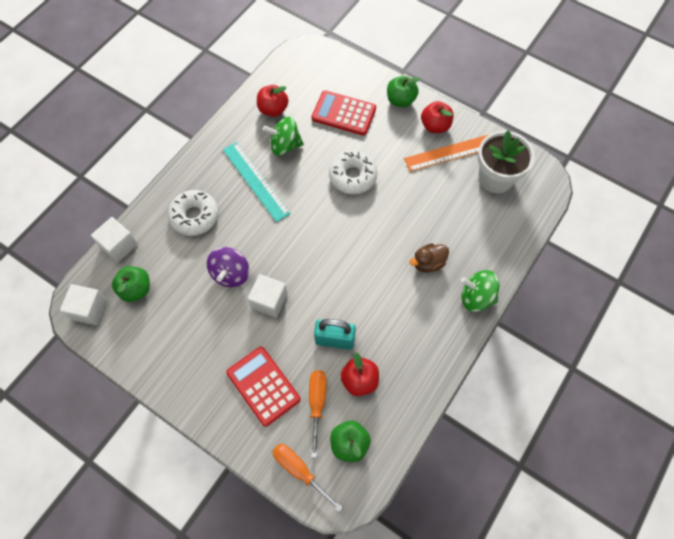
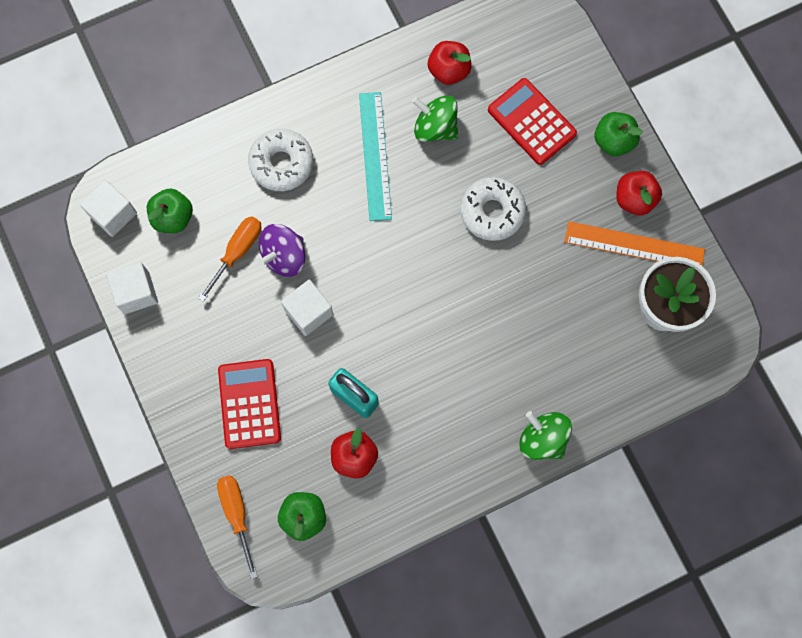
camera: 30 degrees right, 10 degrees up
white cube [91,217,138,263] -> white cube moved to [106,262,158,314]
orange screwdriver [309,370,327,458] -> orange screwdriver moved to [198,216,261,302]
brown duck [410,243,449,273] -> none

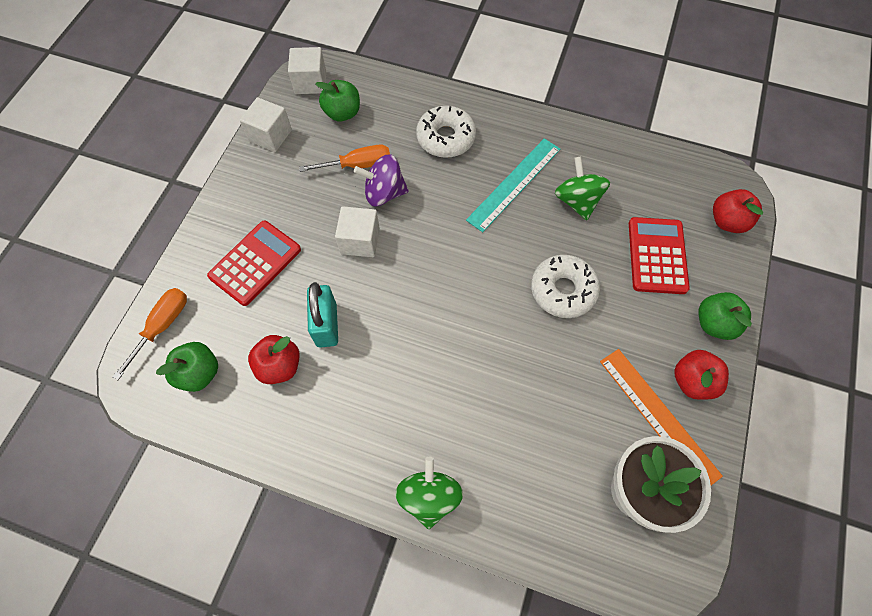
camera: 45 degrees right, 10 degrees down
red apple [428,41,471,85] -> red apple moved to [713,189,763,233]

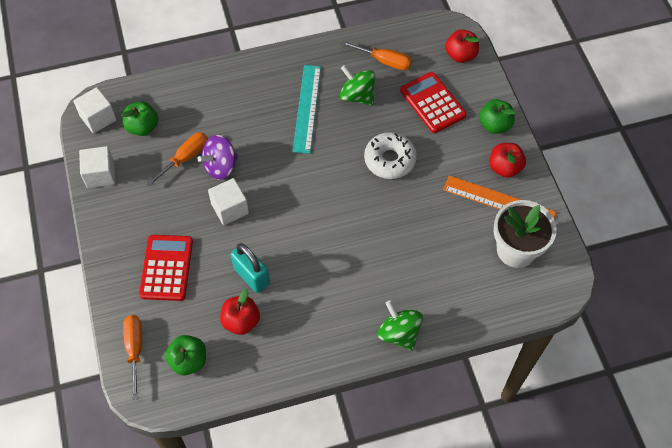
camera: 35 degrees left, 5 degrees down
white donut [416,106,476,158] -> none
none -> orange screwdriver [341,41,412,70]

